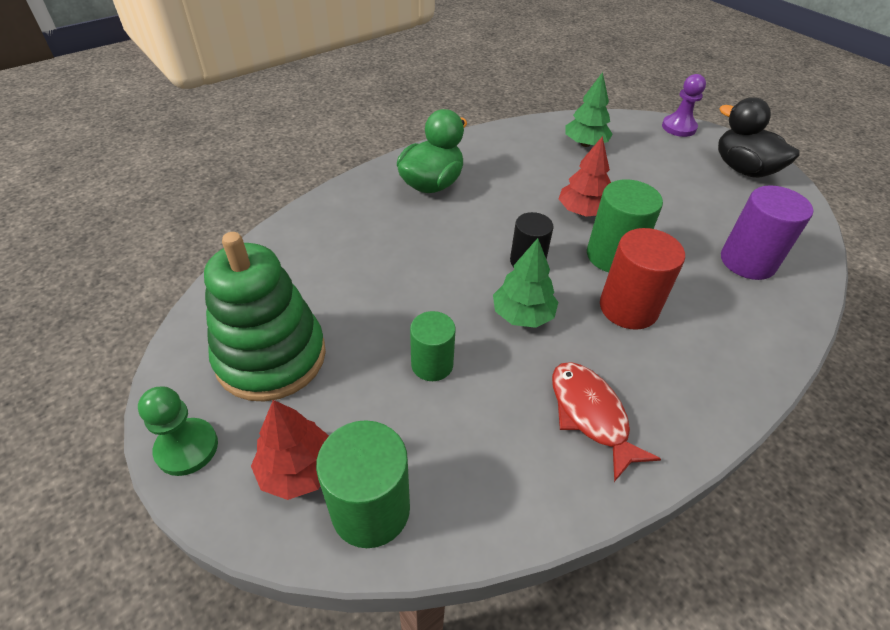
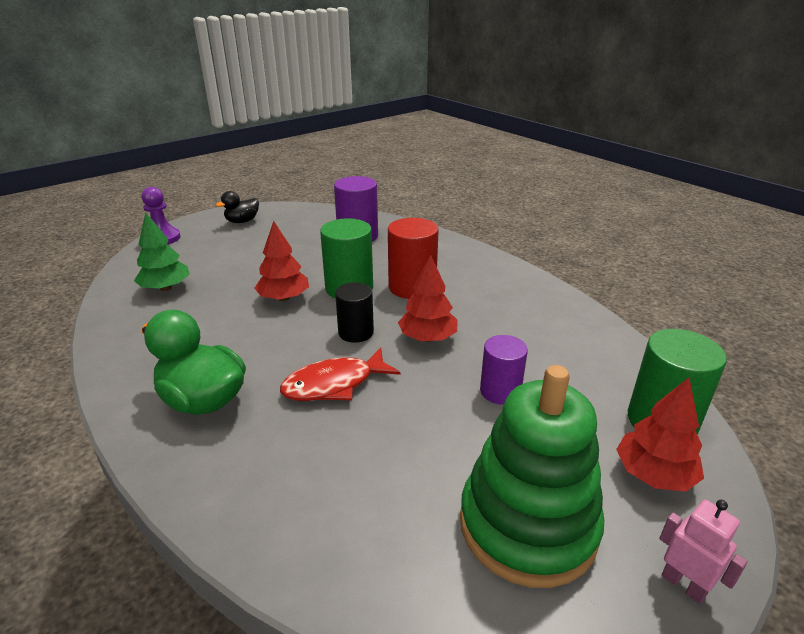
camera: 90 degrees left, 15 degrees down
green pawn [138,386,218,476] -> pink robot [659,500,748,604]
green cylinder [410,311,456,381] -> purple cylinder [480,335,528,405]
green tree [493,238,558,328] -> red tree [398,255,458,342]
red fish [552,362,661,482] -> red fish moved to [280,348,401,401]
black duck [718,97,800,178] -> black duck [216,191,259,223], size x0.58

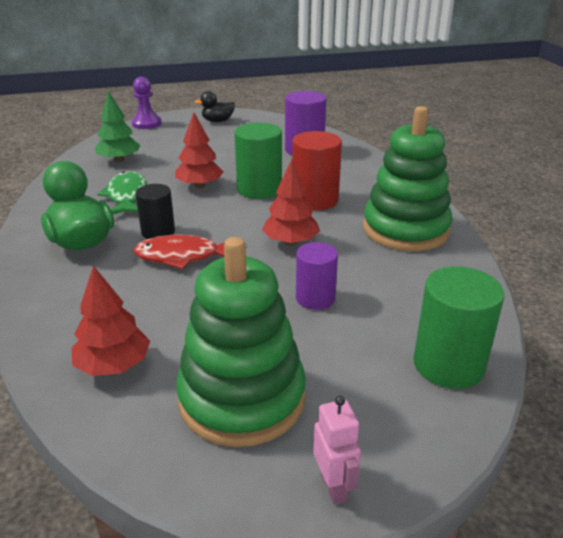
camera: 25 degrees right, 0 degrees up
black cylinder [335,282,374,343] -> black cylinder moved to [135,184,175,239]
red tree [616,378,704,491] -> red tree moved to [71,266,150,376]
none -> green fish [98,171,147,214]
none -> green stacking toy [363,106,453,251]

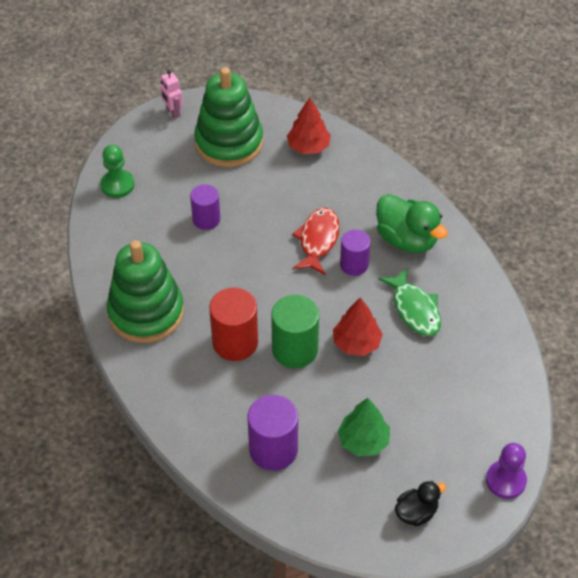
camera: 165 degrees right, 20 degrees up
green tree [95,91,140,162] -> green tree moved to [338,398,390,456]
red fish [133,234,225,270] -> red fish turned 60 degrees counterclockwise [292,208,340,275]
black cylinder [135,184,175,239] -> purple cylinder [340,229,371,276]
red tree [262,159,320,245] -> none
green cylinder [413,266,504,389] -> green pawn [100,145,135,198]

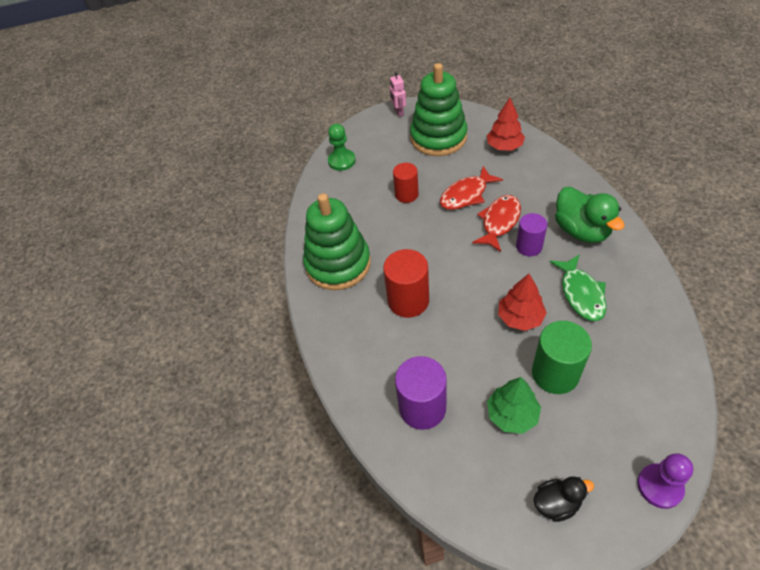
camera: 20 degrees right, 0 degrees up
purple cylinder [190,184,220,230] -> red cylinder [393,163,419,203]
green cylinder [271,295,319,368] -> green cylinder moved to [532,321,592,394]
none -> red fish [440,166,503,210]

